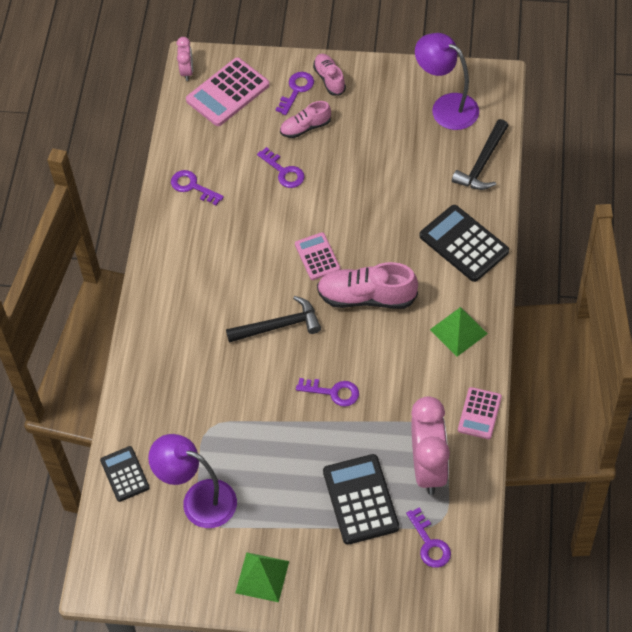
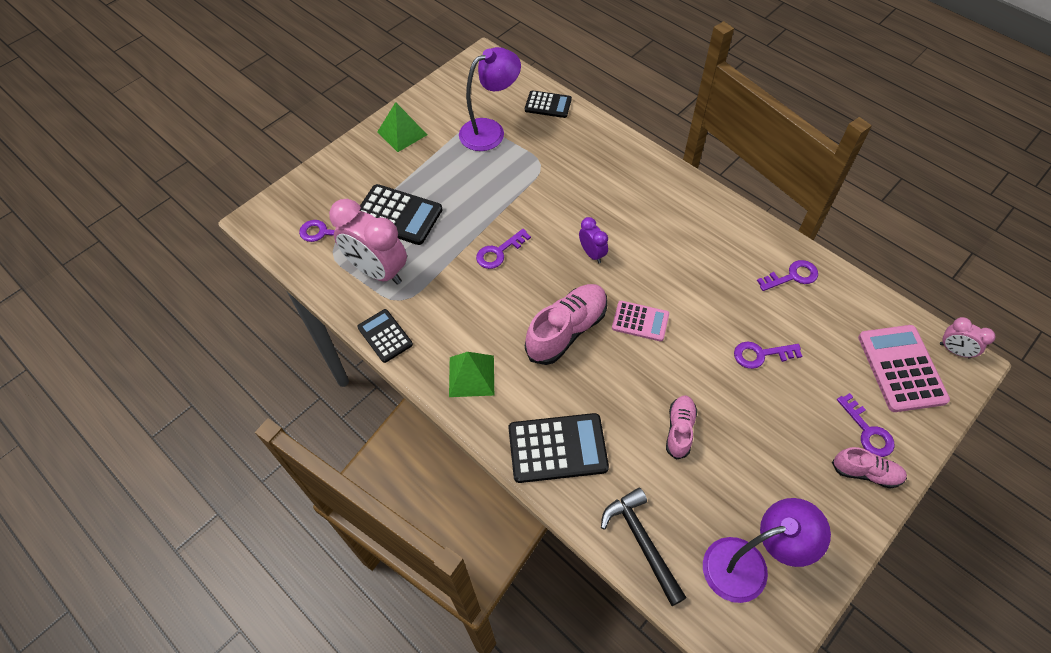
camera: 125 degrees right, 0 degrees up
black hammer [226,296,321,343] -> purple clock [579,217,608,263]
pink shoe [280,101,331,138] -> pink shoe moved to [666,396,697,460]
pink calculator [458,387,502,439] -> black calculator [357,309,413,363]

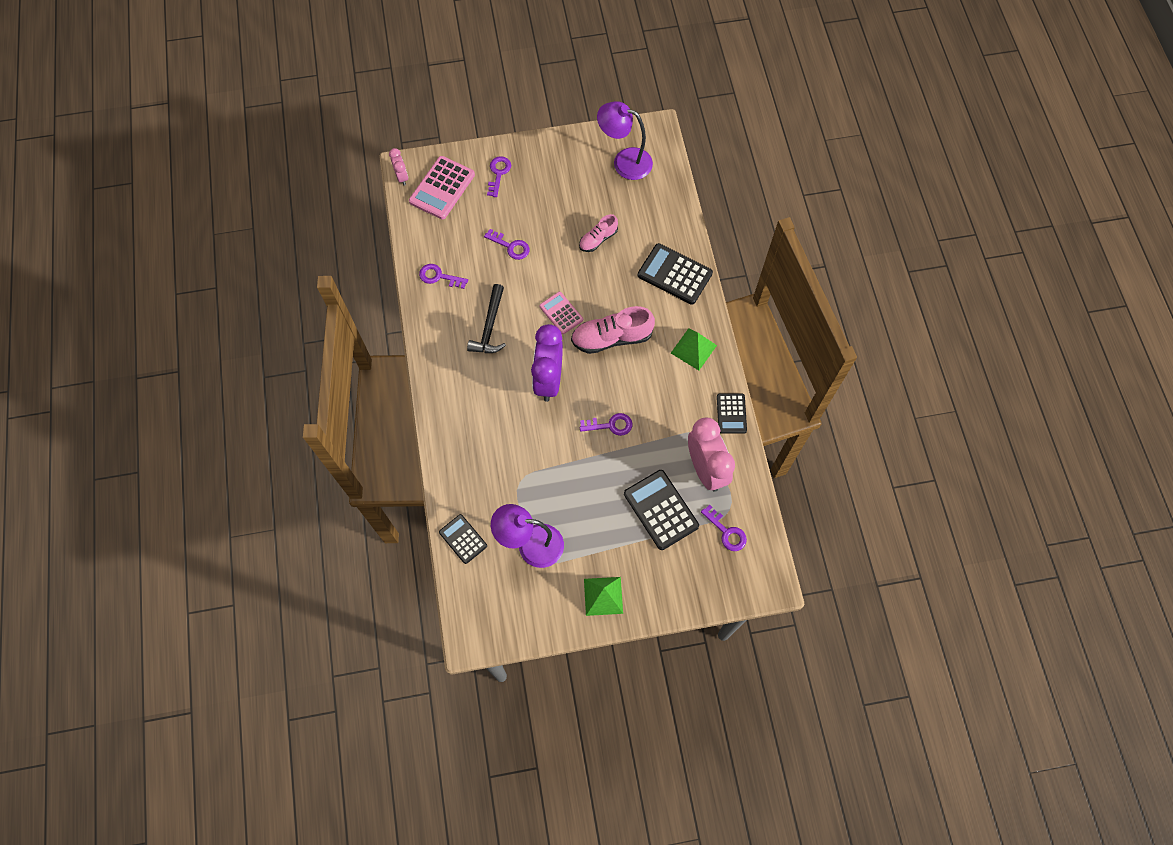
camera: 145 degrees left, 10 degrees up
purple clock [579,217,608,263] -> purple clock [531,324,563,402], size x2.04
black hammer [601,488,687,606] -> black hammer moved to [467,284,506,353]
pink shoe [832,447,907,489] -> none

